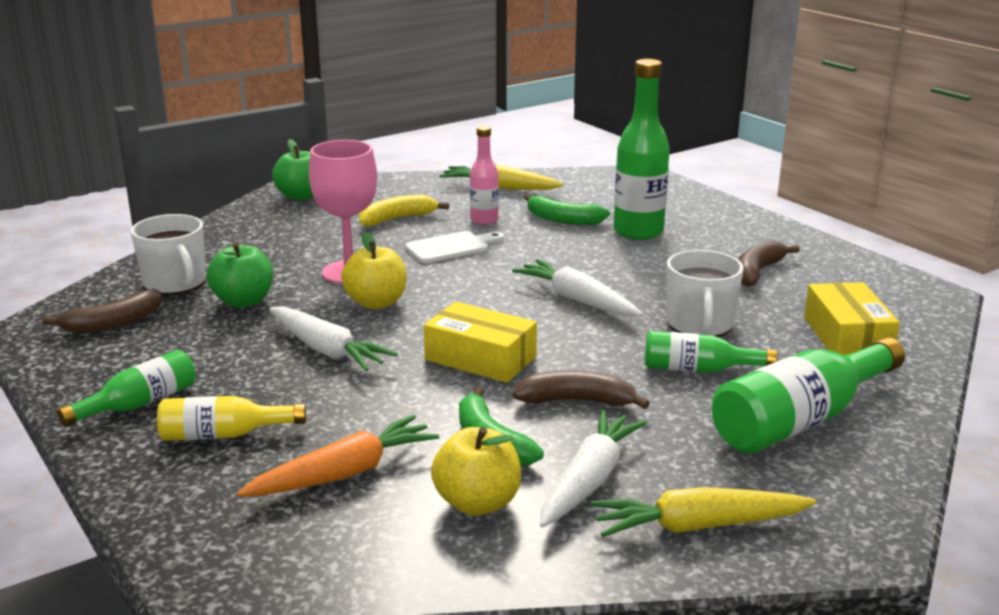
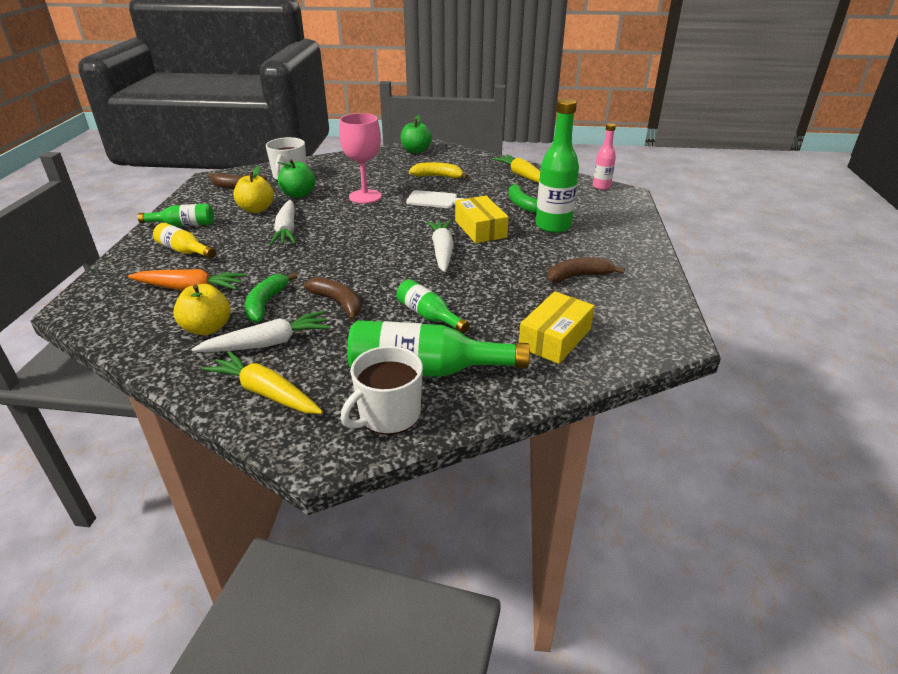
camera: 40 degrees right, 10 degrees up
yellow apple [341,232,407,309] -> yellow apple moved to [233,166,274,213]
yellow box [424,302,537,383] -> yellow box moved to [455,196,509,243]
pink bottle [470,126,499,225] -> pink bottle moved to [593,123,616,190]
white mug [667,250,744,337] -> white mug moved to [341,346,423,435]

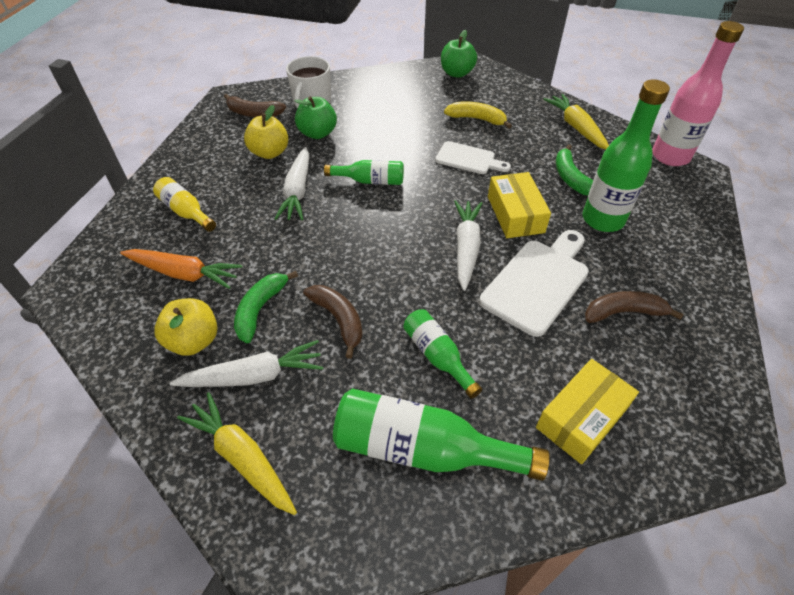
camera: 10 degrees right, 15 degrees up
green bottle [137,204,214,226] -> green bottle moved to [324,160,404,185]
pink goblet [339,113,381,204] -> none
white mug [341,346,423,435] -> none
pink bottle [593,123,616,190] -> pink bottle [652,21,744,166], size x1.74
none -> white cutting board [479,230,589,337]

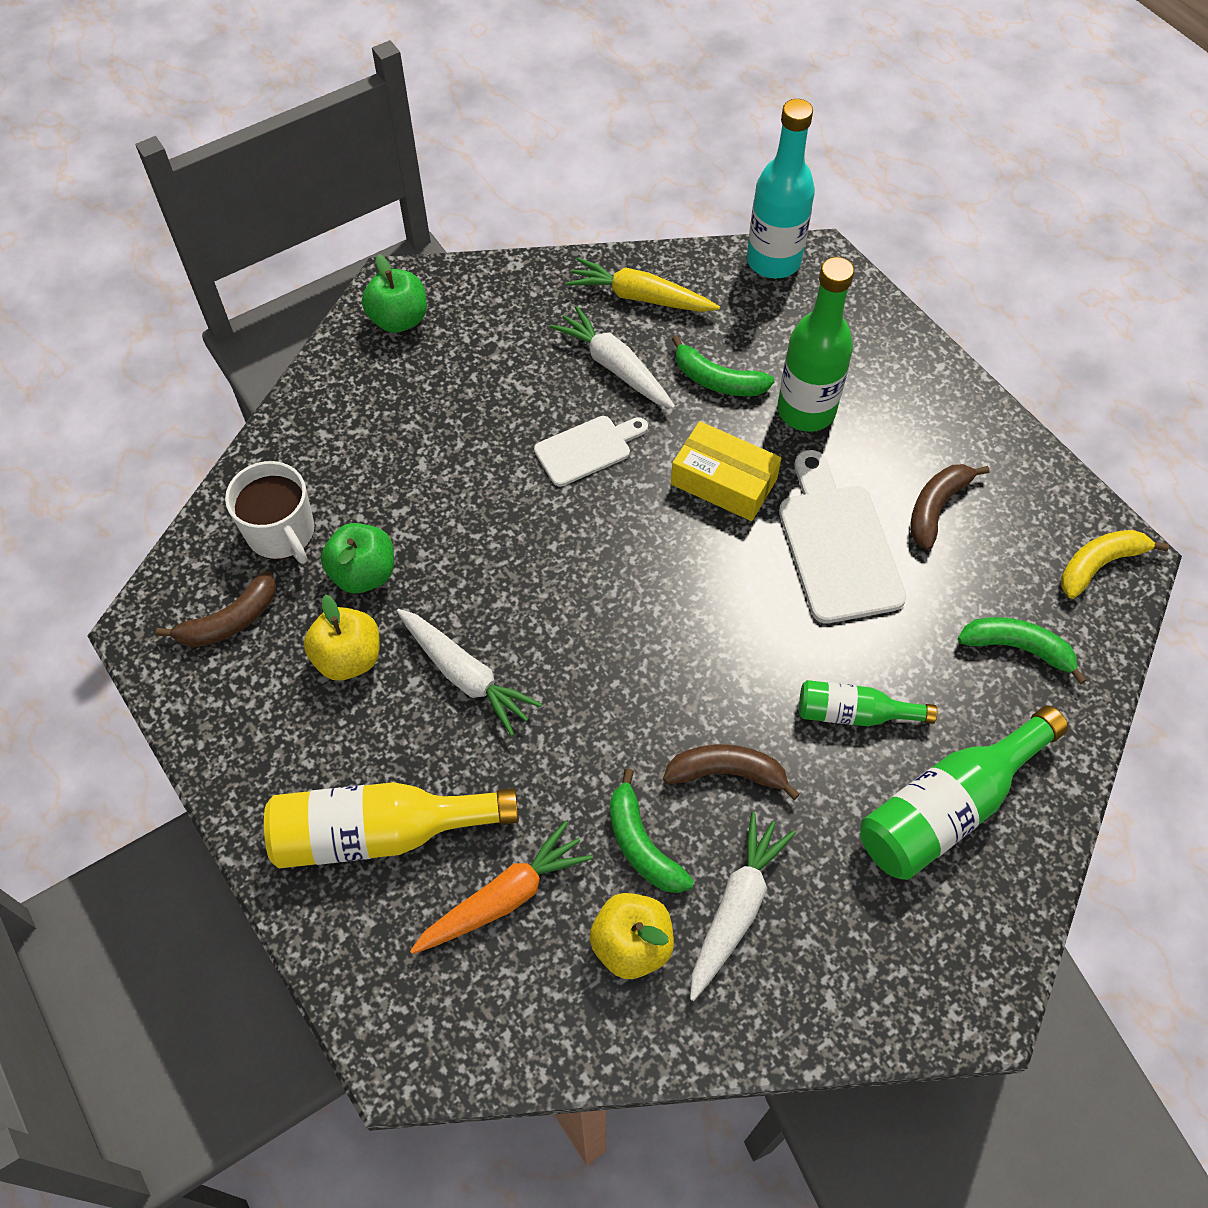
camera: 50 degrees left, 10 degrees up
yellow bottle [153,177,216,232] -> yellow bottle [264,782,519,868], size x1.74
yellow carrot [177,392,297,515] -> none
green bottle [324,160,404,185] -> none
yellow banana [444,101,512,129] -> yellow banana moved to [1061,530,1169,599]
white carrot [454,200,482,291] -> white carrot moved to [550,306,675,409]
yellow box [536,359,639,464] -> green banana [958,617,1087,685]
pink bottle [652,21,744,166] -> turquoise bottle [747,99,815,279]

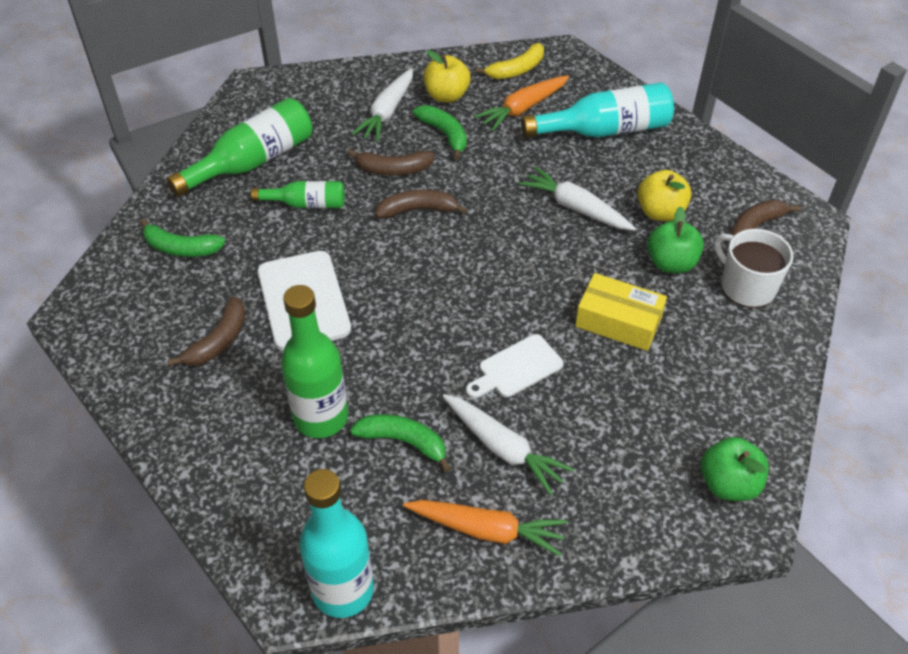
camera: 175 degrees right, 10 degrees down
yellow bottle [264,782,519,868] -> turquoise bottle [521,82,674,138]
yellow carrot [566,258,720,312] -> orange carrot [403,500,567,557]
yellow box [671,421,781,521] -> yellow box moved to [575,273,667,351]
yellow banana [1061,530,1169,599] -> yellow banana moved to [476,43,544,79]
none -> brown banana [375,189,467,218]

